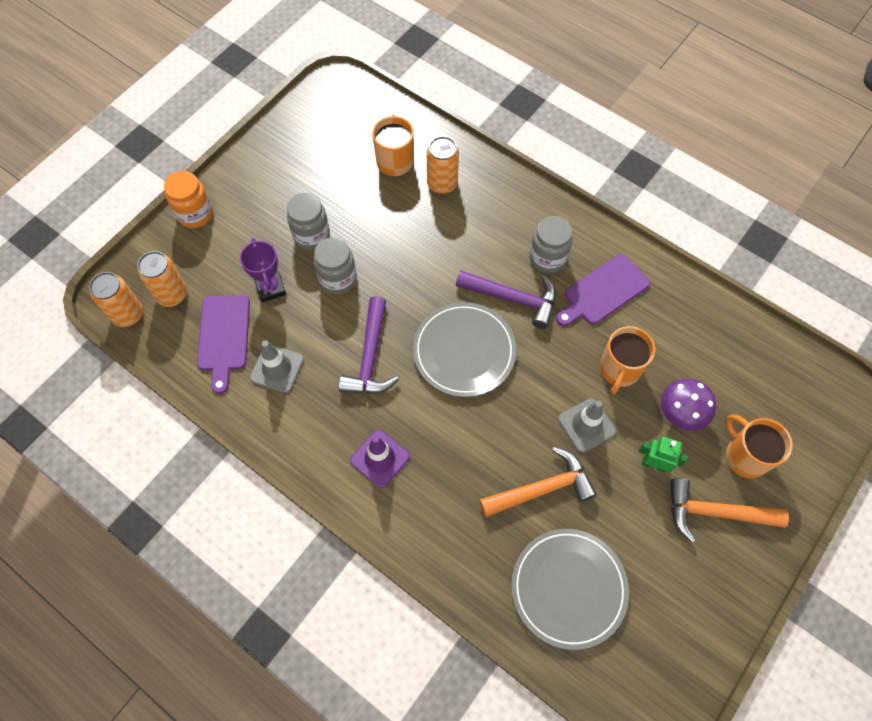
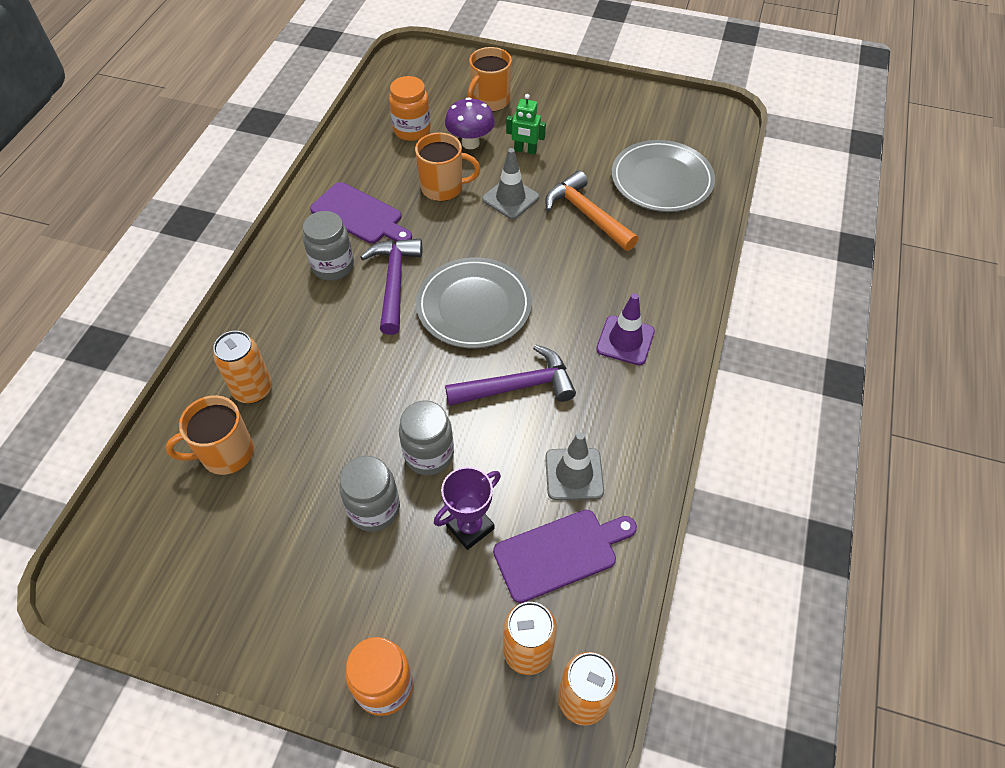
camera: 110 degrees left, 10 degrees down
green robot [639,437,688,472] -> green robot turned 75 degrees counterclockwise [506,94,546,155]
orange hammer [670,478,789,543] -> none
none -> orange jar [389,76,431,141]

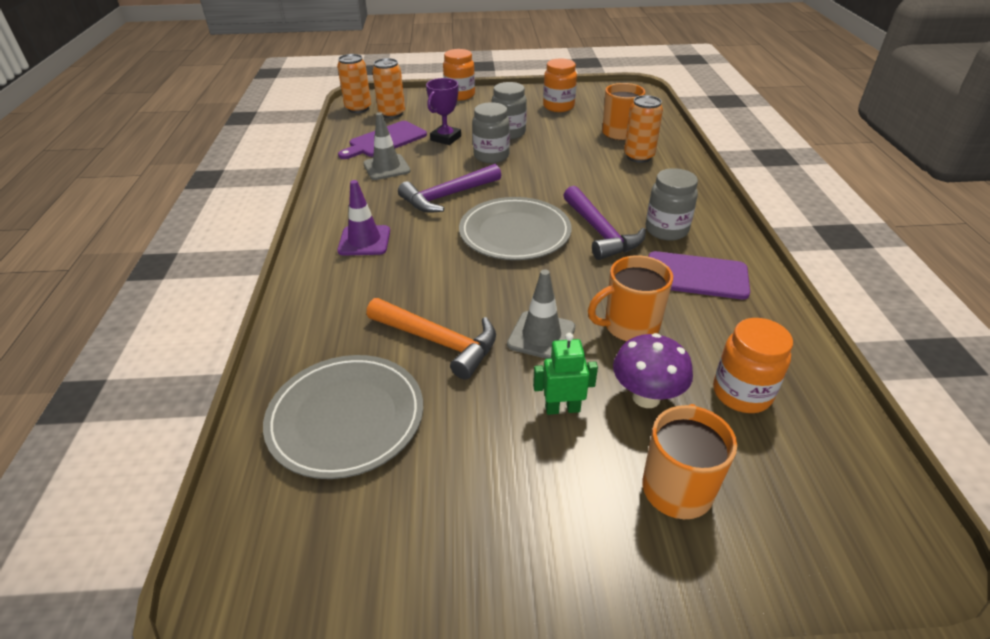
camera: 160 degrees right, 15 degrees down
none -> orange jar [543,59,577,112]

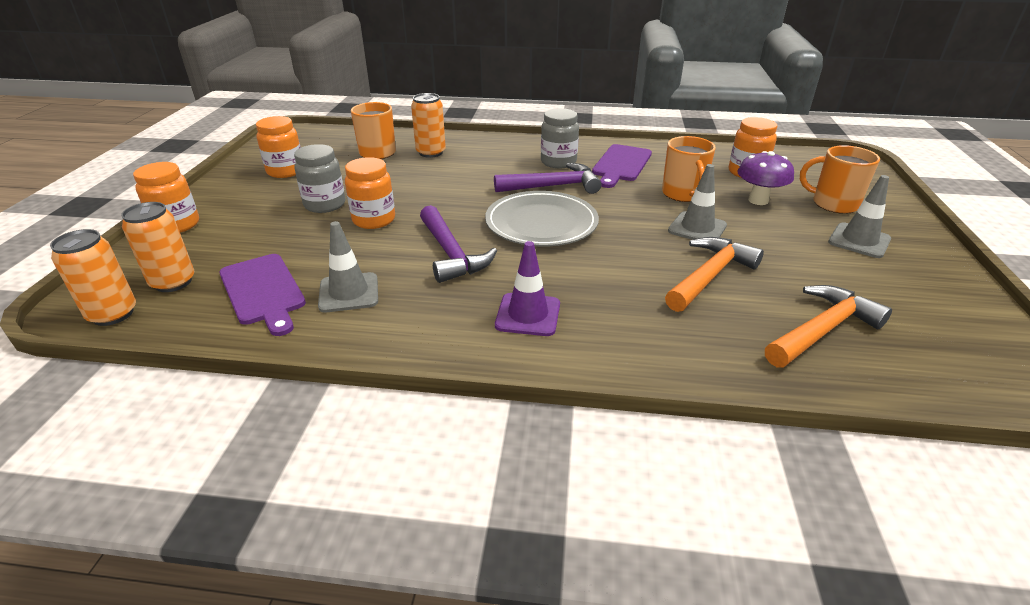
camera: 80 degrees left, 5 degrees down
grey plate [263,355,423,479] -> orange hammer [765,285,892,367]
purple trophy [426,78,461,145] -> none
grey jar [472,102,510,163] -> orange jar [345,157,395,229]
green robot [533,333,598,415] -> none
none -> grey traffic cone [828,175,891,258]

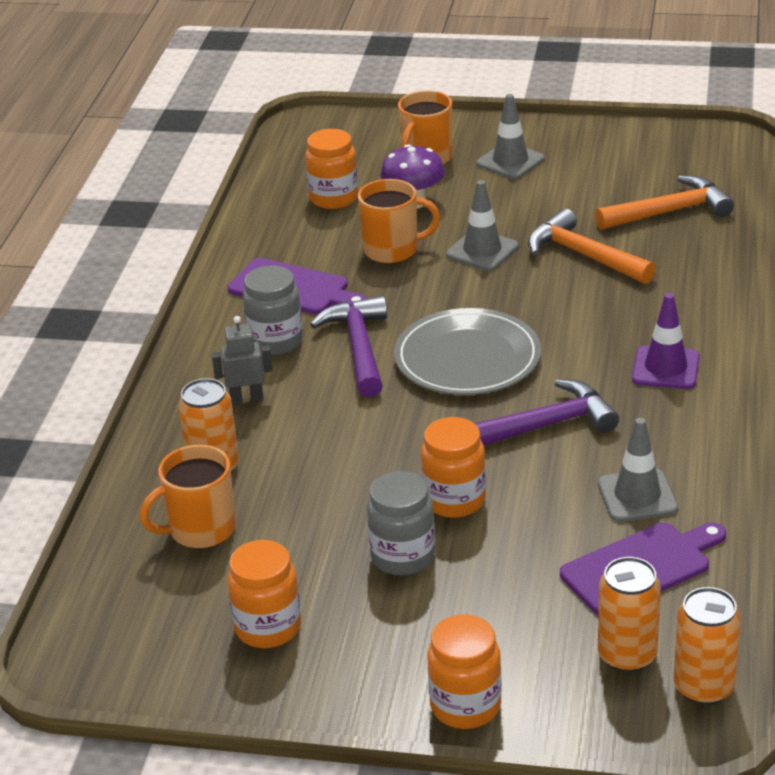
camera: 85 degrees left, 0 degrees up
orange hammer [765,285,892,367] -> orange hammer turned 105 degrees clockwise [595,175,734,230]
none -> grey robot [212,316,273,404]

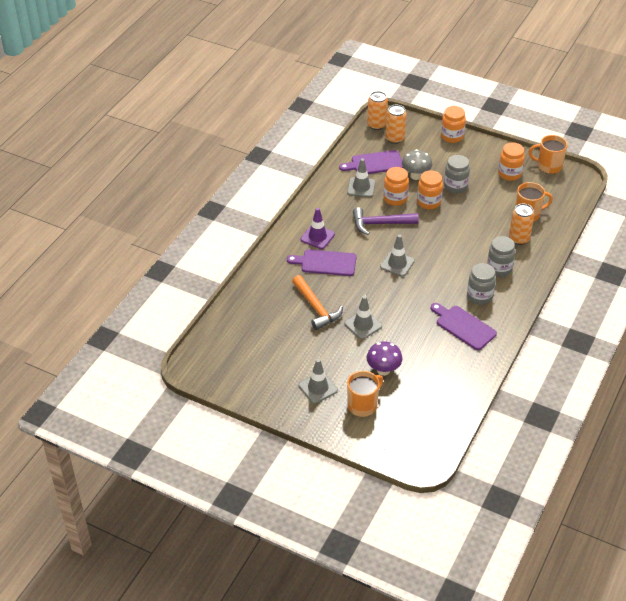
camera: 165 degrees left, 10 degrees up
grey robot [212,316,273,404] -> grey jar [487,236,515,277]
orange jar [305,129,358,209] -> orange jar moved to [383,167,409,206]
purple hammer [310,296,387,397] -> none
orange mug [358,179,440,264] -> orange mug moved to [529,135,568,174]
grey plate [394,308,541,395] -> grey traffic cone [380,235,415,277]
orange hammer [595,175,734,230] -> none
none -> purple cutting board [287,249,357,276]
none -> grey mushroom [402,149,432,180]

